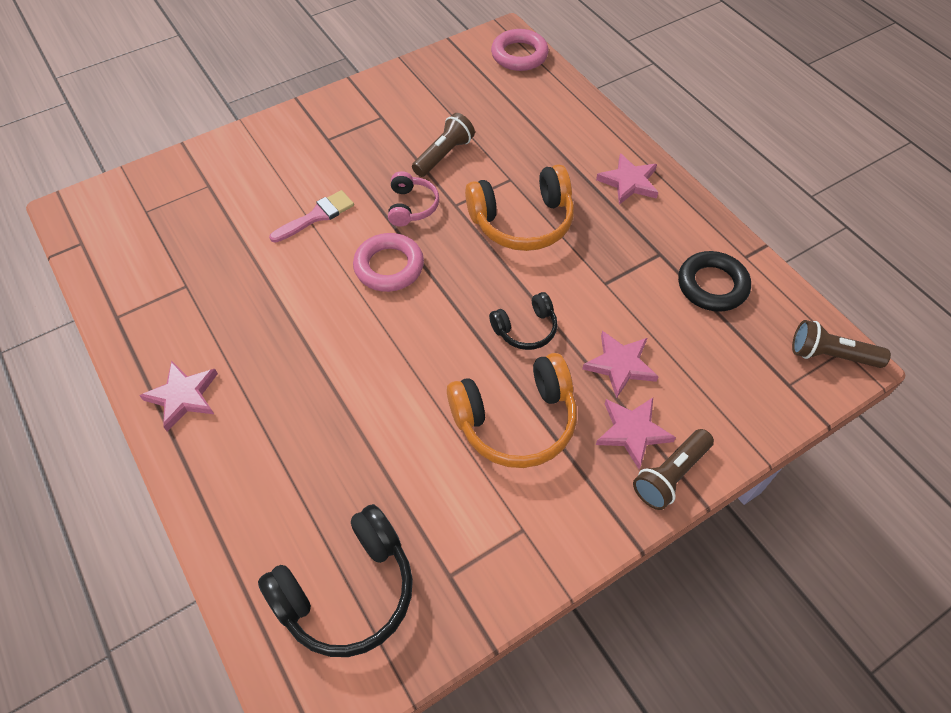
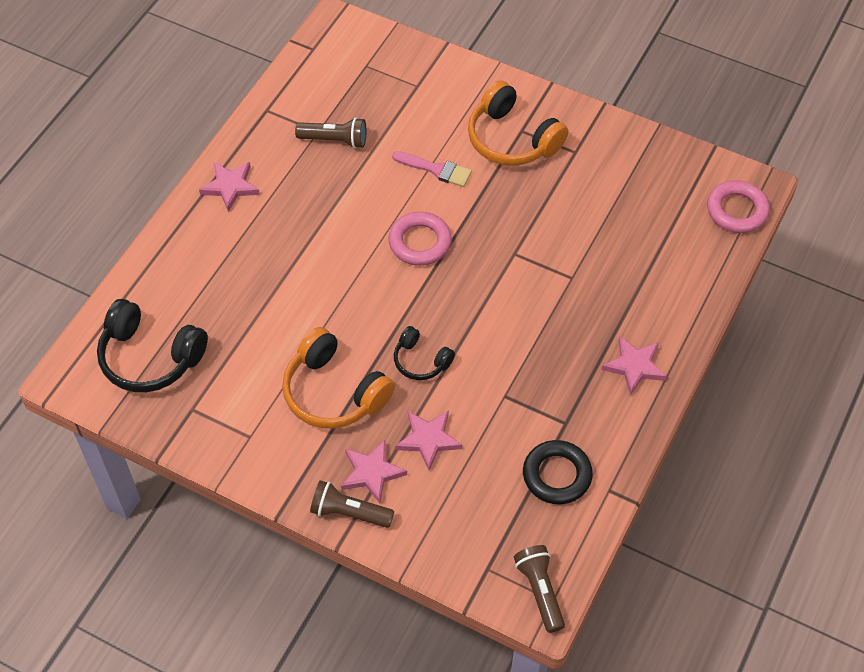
camera: 60 degrees right, 0 degrees up
pink headphones [388,171,439,227] -> none
brown flashlight [412,113,475,177] -> brown flashlight moved to [295,118,366,149]
orange headphones [465,164,574,251] -> orange headphones moved to [468,80,568,166]

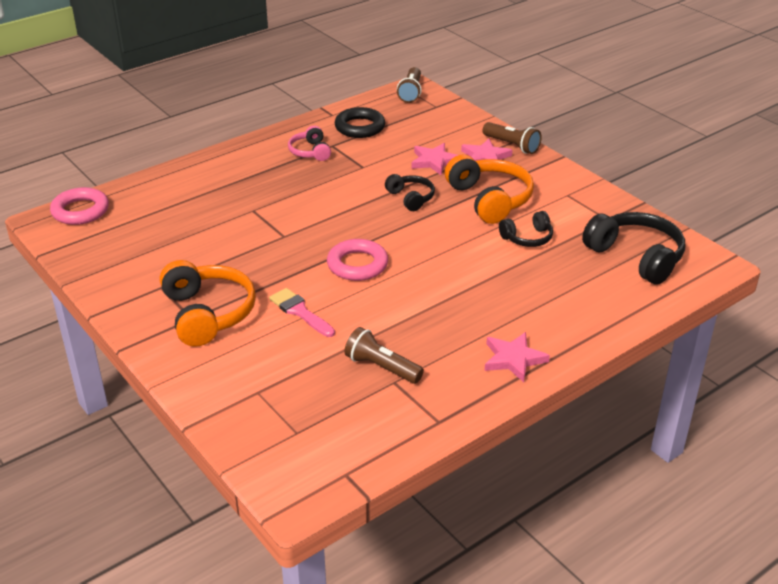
camera: 155 degrees left, 20 degrees down
pink star [601,336,667,395] -> none
none -> pink headphones [288,126,331,161]
none -> black headphones [499,211,553,247]

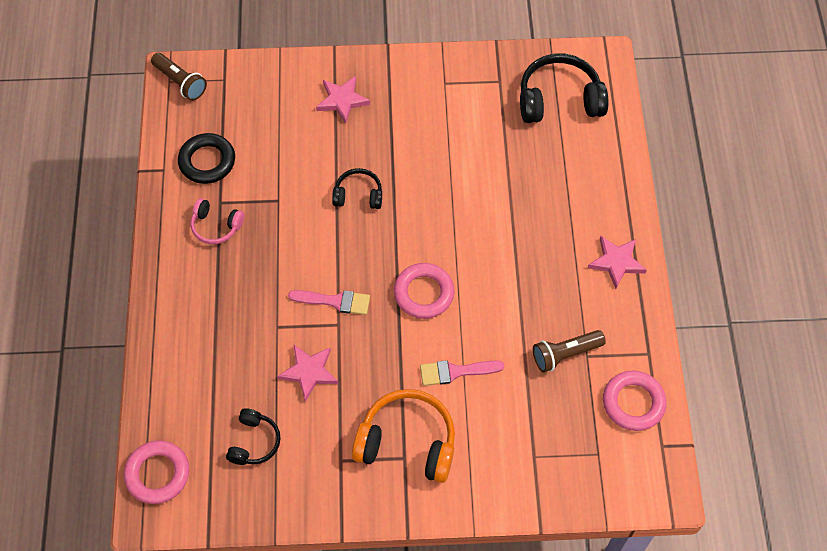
camera: 55 degrees left, 25 degrees up
pink star [411,143,458,175] -> pink star moved to [277,344,338,402]
orange headphones [445,155,534,224] -> none
brown flashlight [483,122,542,154] -> none
black headphones [499,211,553,247] -> black headphones moved to [226,408,281,465]
none -> pink brush [288,290,370,315]
none -> pink ring [603,370,667,431]

